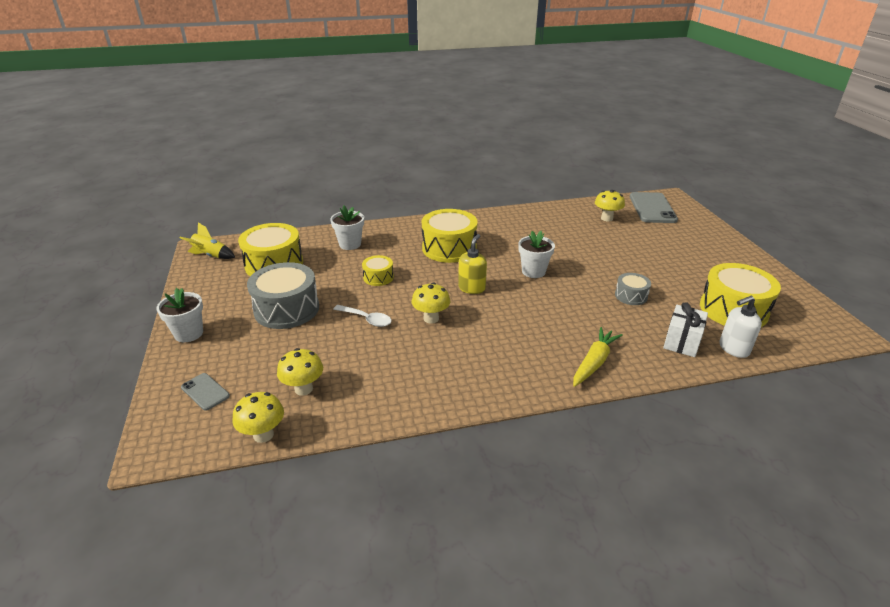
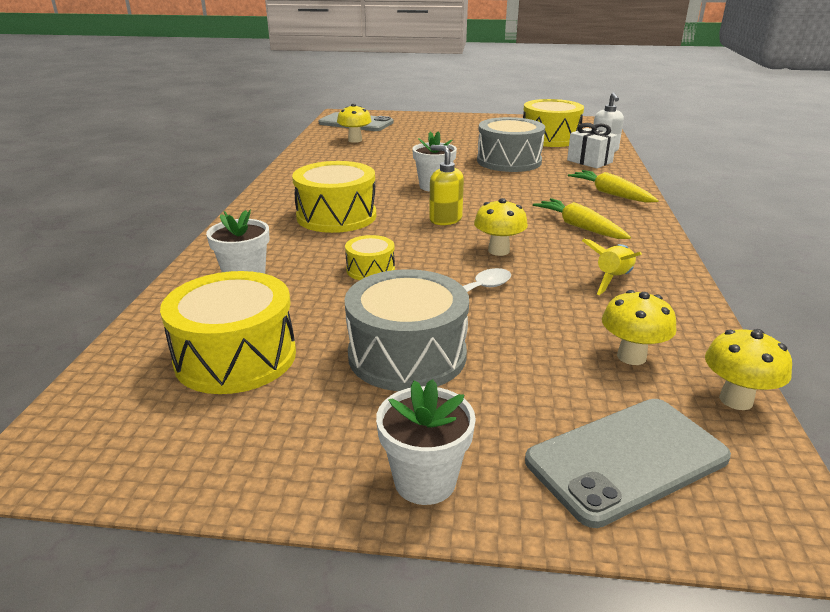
camera: 70 degrees left, 5 degrees down
yellow rocket [179,223,235,259] -> yellow rocket moved to [582,239,642,295]
grey phone [181,373,230,411] -> grey phone [525,399,731,528], size x1.96
grey drum [615,273,651,305] -> grey drum [477,117,545,172], size x1.95
none -> yellow carrot [533,198,631,239]

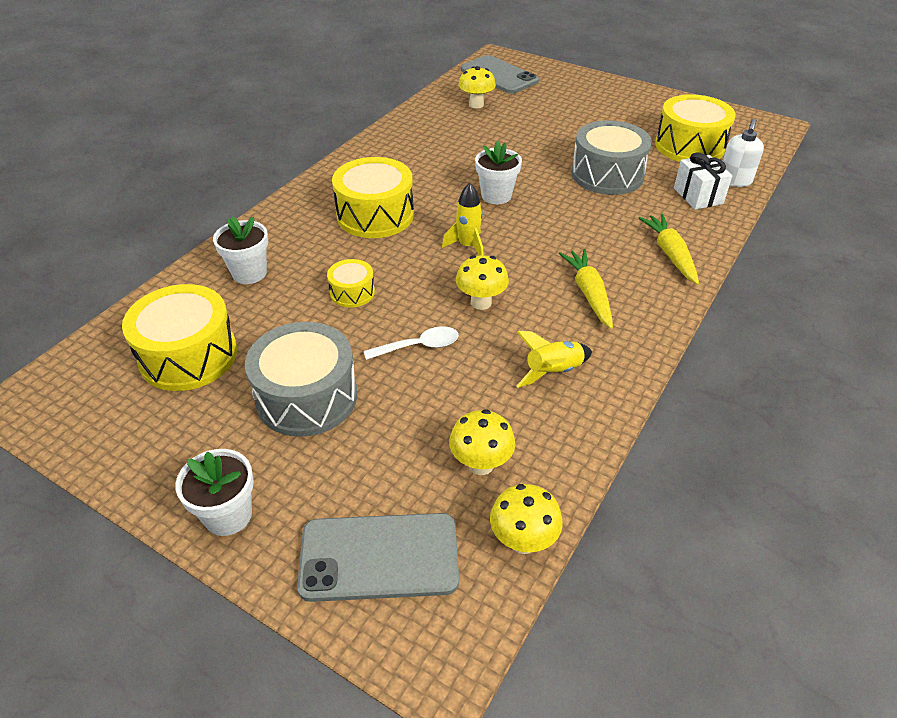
camera: 25 degrees right, 15 degrees up
yellow soap dispenser [429,145,464,225] -> yellow rocket [442,183,484,256]

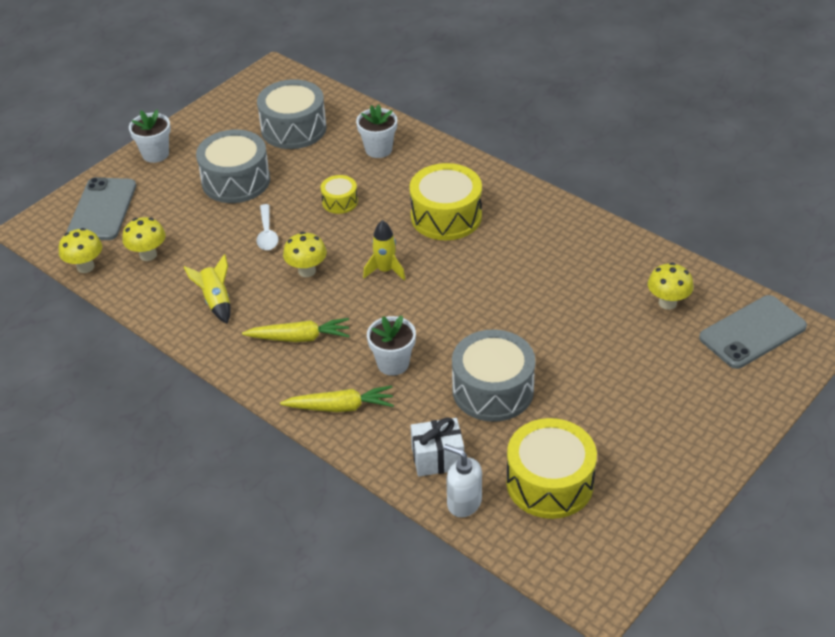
camera: 100 degrees right, 0 degrees up
yellow drum [122,284,237,391] -> grey drum [257,79,327,149]
white flower pot [475,140,522,204] -> white flower pot moved to [367,316,416,376]

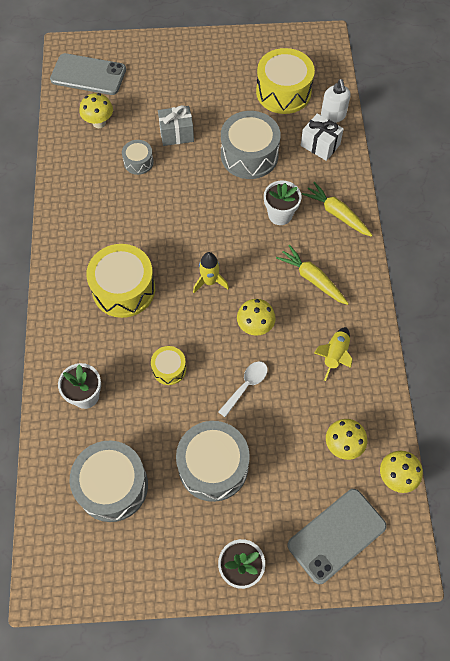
camera: 135 degrees left, 20 degrees up
none -> grey drum [122,140,154,175]
none -> grey gift [158,105,194,146]

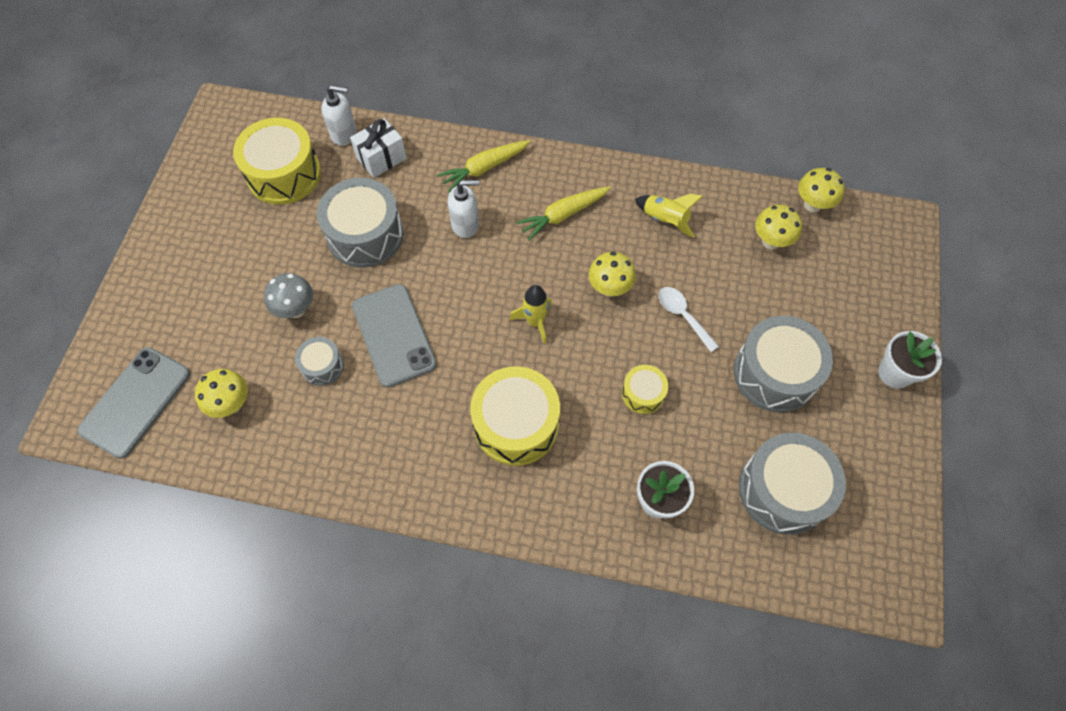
camera: 75 degrees left, 0 degrees up
grey gift [158,105,194,146] -> grey mushroom [264,273,313,318]
white flower pot [264,180,302,225] -> white soap dispenser [448,180,480,238]
grey phone [287,489,387,584] -> grey phone moved to [352,284,437,387]

